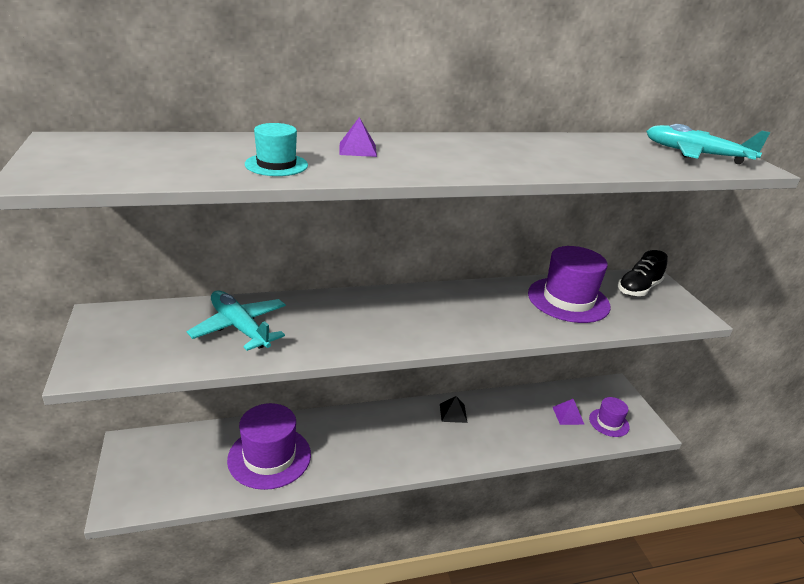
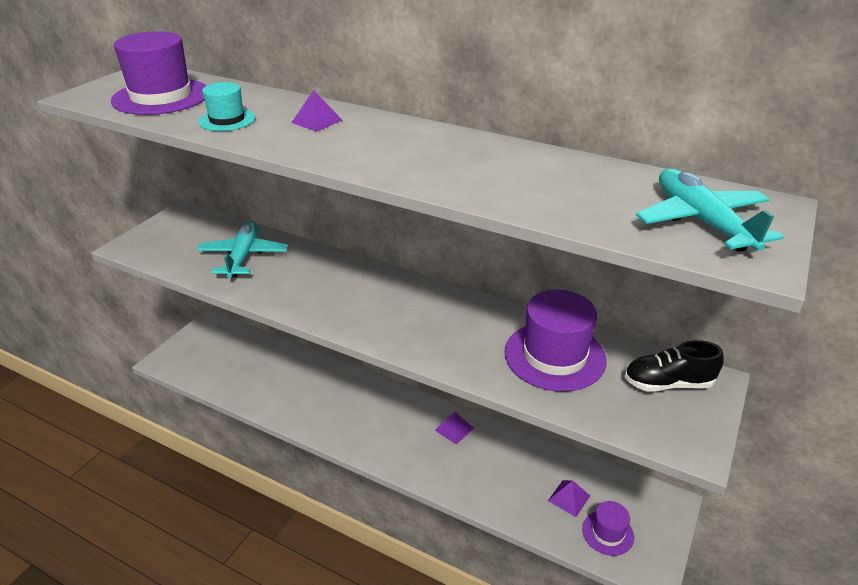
camera: 45 degrees right, 5 degrees up
purple hat [227,403,311,490] -> purple hat moved to [111,31,207,115]
black pyramid [440,396,467,423] -> purple pyramid [435,412,474,445]

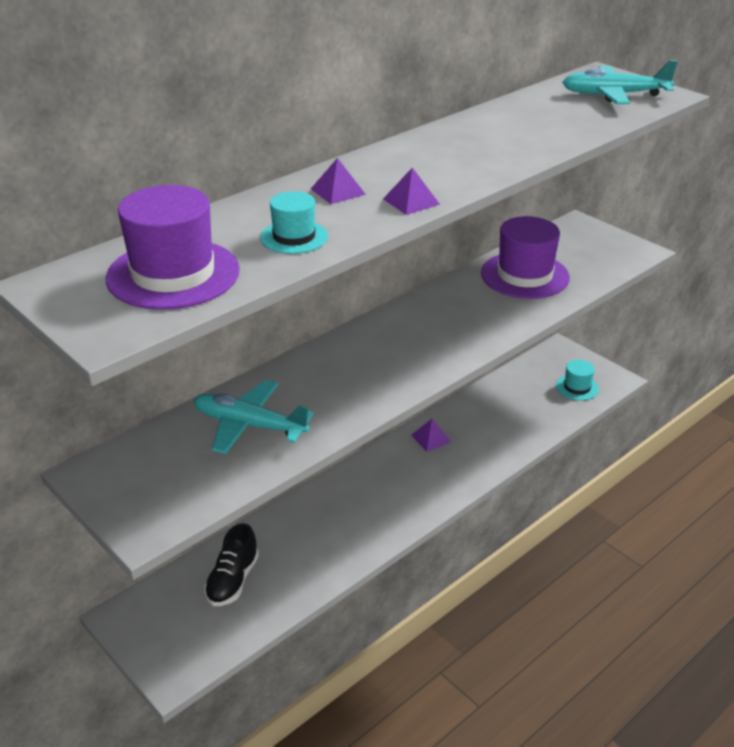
camera: 70 degrees left, 0 degrees up
purple pyramid [548,480,590,517] -> purple pyramid moved to [383,168,440,215]
purple hat [582,501,634,556] -> turquoise hat [556,360,599,401]
black shoe [625,340,724,392] -> black shoe moved to [204,523,259,606]

